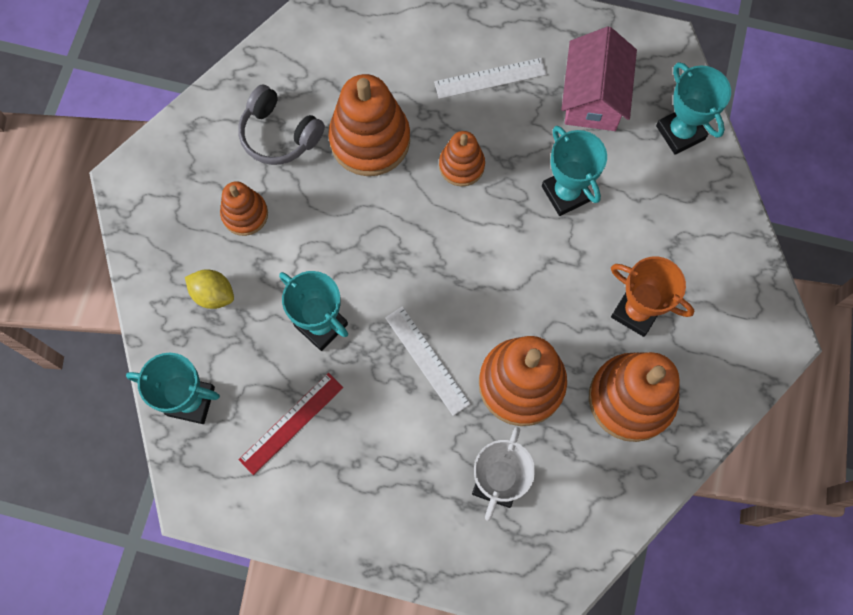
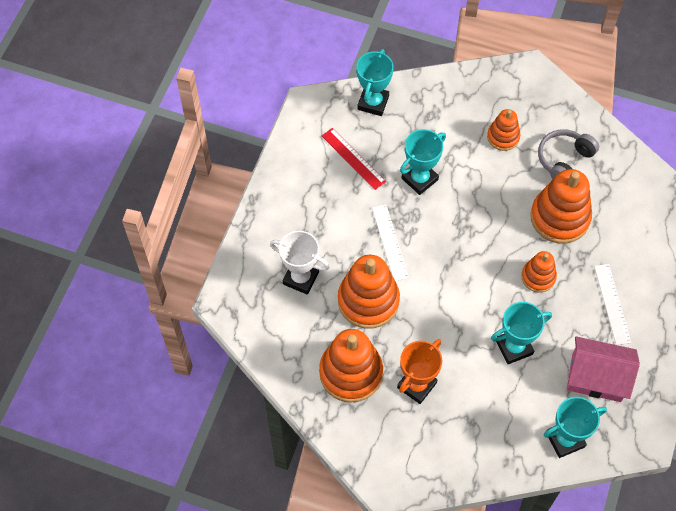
camera: 95 degrees right, 10 degrees down
yellow lemon [185,269,234,309] -> none
white ruler [385,306,471,416] -> white ruler turned 75 degrees counterclockwise [372,204,409,281]

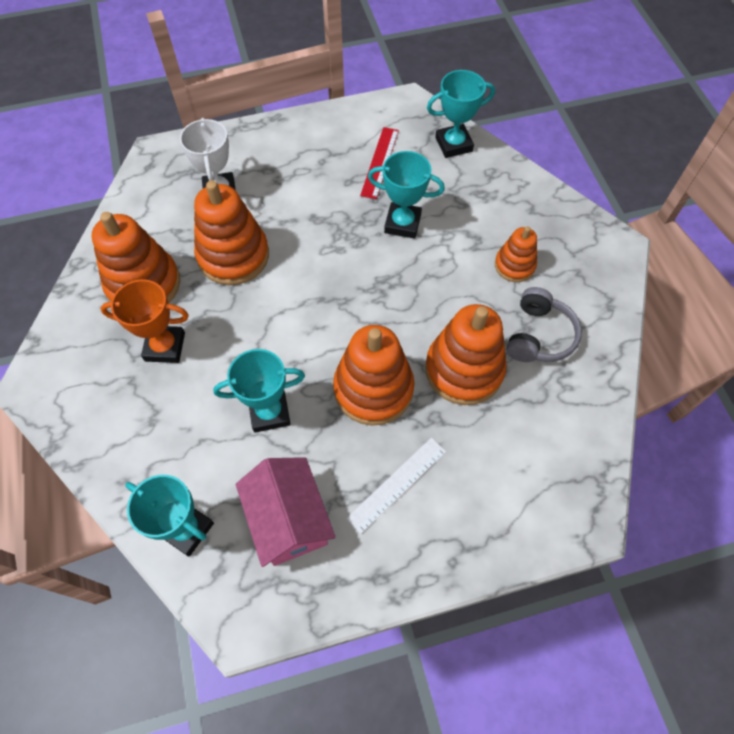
camera: 55 degrees right, 0 degrees up
white ruler [372,204,409,281] -> none
turquoise trophy [491,302,552,364] -> turquoise trophy turned 45 degrees counterclockwise [213,349,305,433]
orange stacking toy [521,251,557,292] -> orange stacking toy [333,325,415,425], size x1.77
grey headphones [538,129,599,179] -> grey headphones turned 105 degrees clockwise [506,287,582,362]

